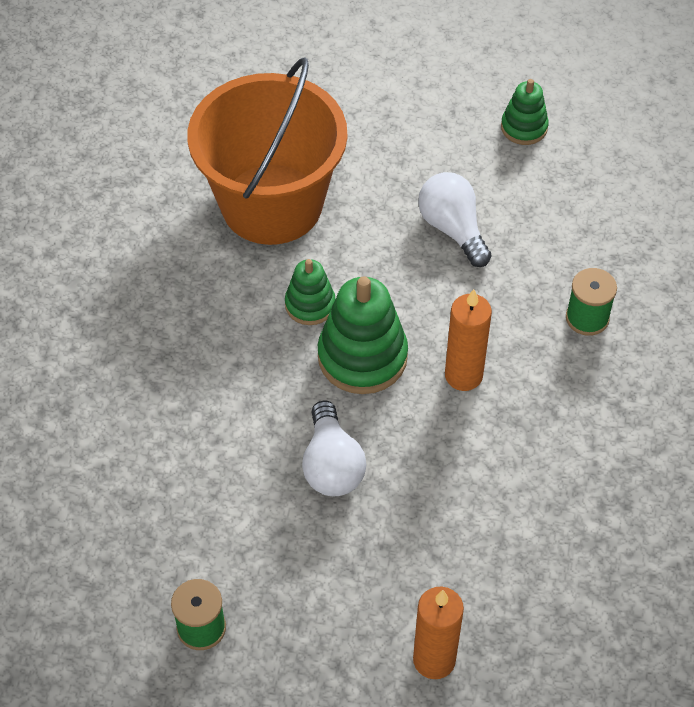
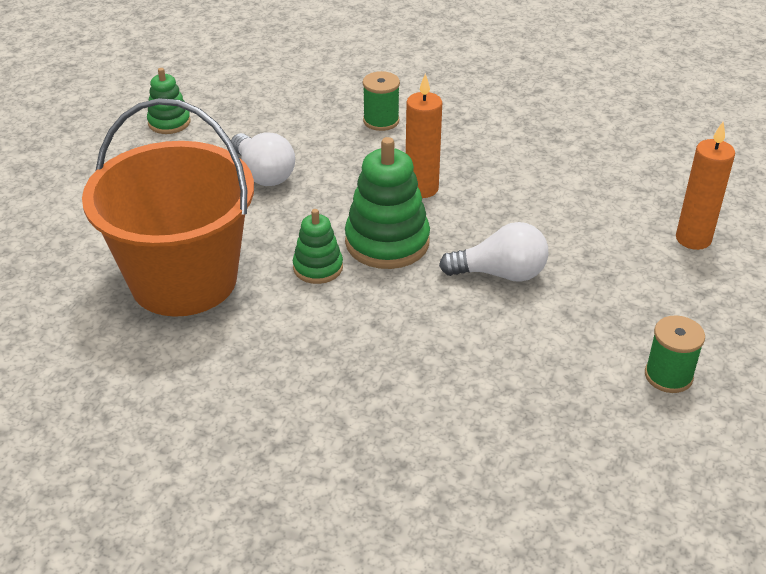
camera: 80 degrees left, 15 degrees down
white light bulb [418,172,492,267] -> white light bulb turned 105 degrees counterclockwise [231,133,295,186]

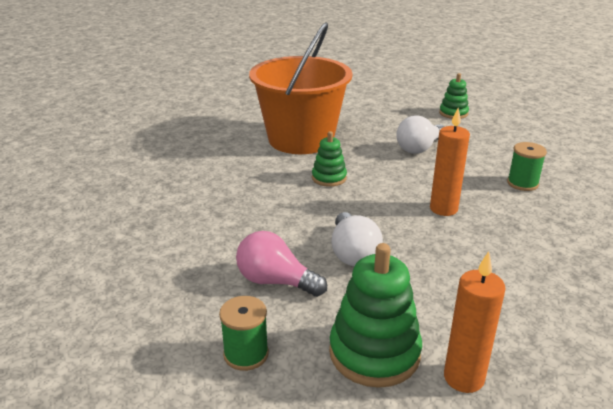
camera: 80 degrees right, 10 degrees down
green stacking toy [345,137,430,269] -> green stacking toy moved to [329,243,422,388]
none -> pink light bulb [236,231,327,297]

